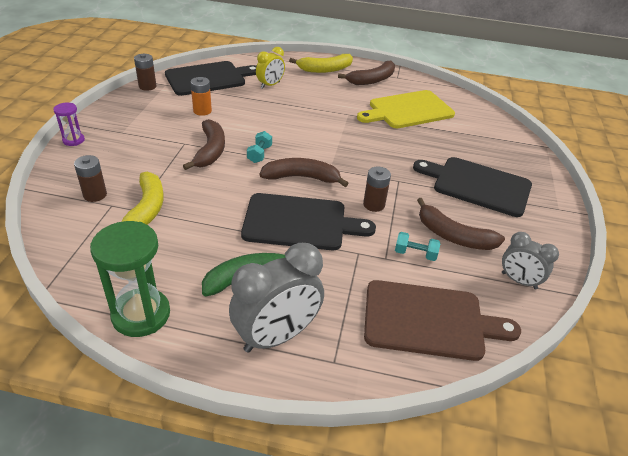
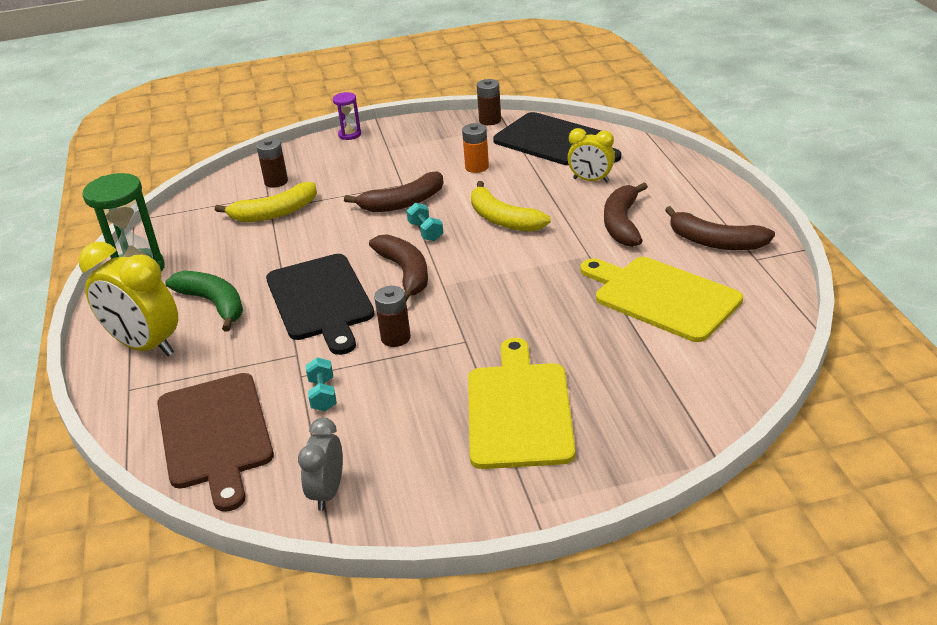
camera: 70 degrees right, 5 degrees down
grey clock [229,243,324,353] -> yellow clock [79,242,178,356]
turquoise dumbbell [247,131,272,163] -> turquoise dumbbell turned 75 degrees clockwise [407,203,443,241]
yellow banana [289,54,353,73] -> yellow banana moved to [471,181,551,232]
black cutting board [413,157,532,217] -> yellow cutting board [468,338,576,469]
brown banana [417,198,505,250] -> brown banana moved to [604,183,648,247]

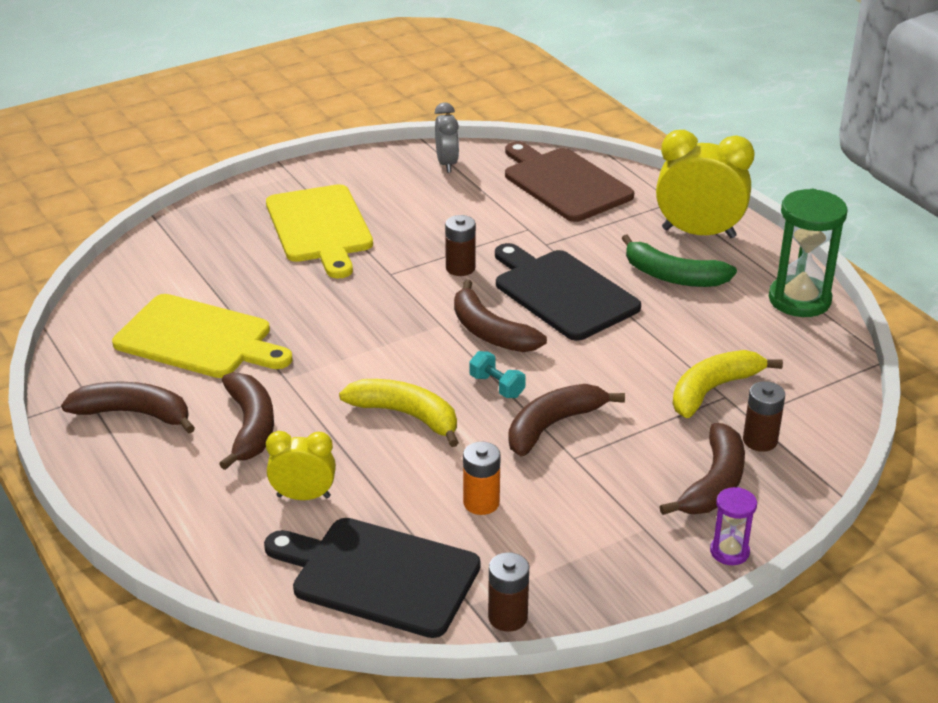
camera: 160 degrees right, 0 degrees up
turquoise dumbbell [306,357,337,411] -> none
none -> brown banana [660,423,745,515]

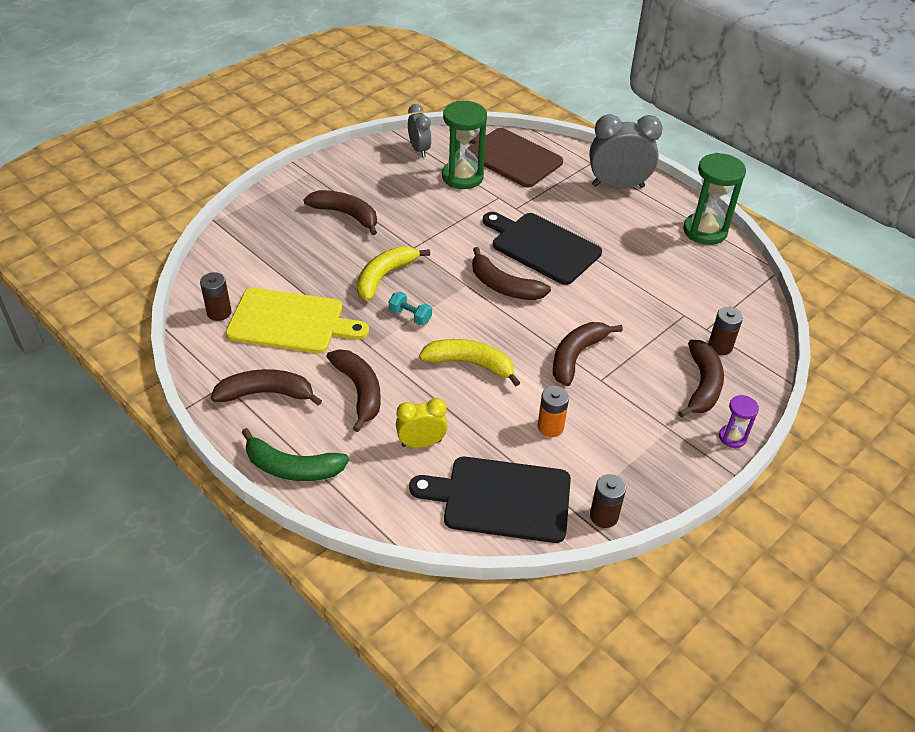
camera: 15 degrees left, 10 degrees up
yellow cutting board [266,184,373,278] -> brown banana [303,190,377,235]
brown battery [445,215,476,276] -> brown battery moved to [200,272,231,321]
turquoise dumbbell [469,351,526,398] -> turquoise dumbbell moved to [389,292,432,325]
green banana [621,234,737,287] -> green banana moved to [241,428,349,481]
yellow clock [656,130,755,238] -> grey clock [589,114,663,189]
yellow banana [672,350,783,418] -> yellow banana moved to [357,246,430,302]
none -> green hourglass [442,101,487,189]

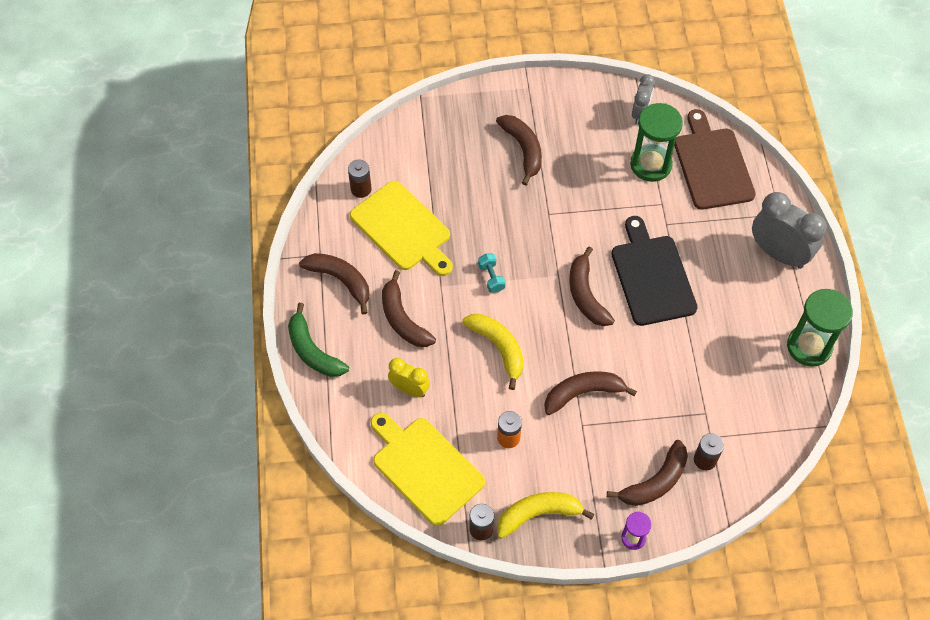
camera: 40 degrees right, 15 degrees up
brown banana [327,349,381,432] -> brown banana turned 135 degrees clockwise [382,270,436,347]
yellow banana [357,246,430,302] -> yellow banana moved to [497,492,594,539]
black cutting board [409,457,571,543] -> yellow cutting board [371,412,485,526]

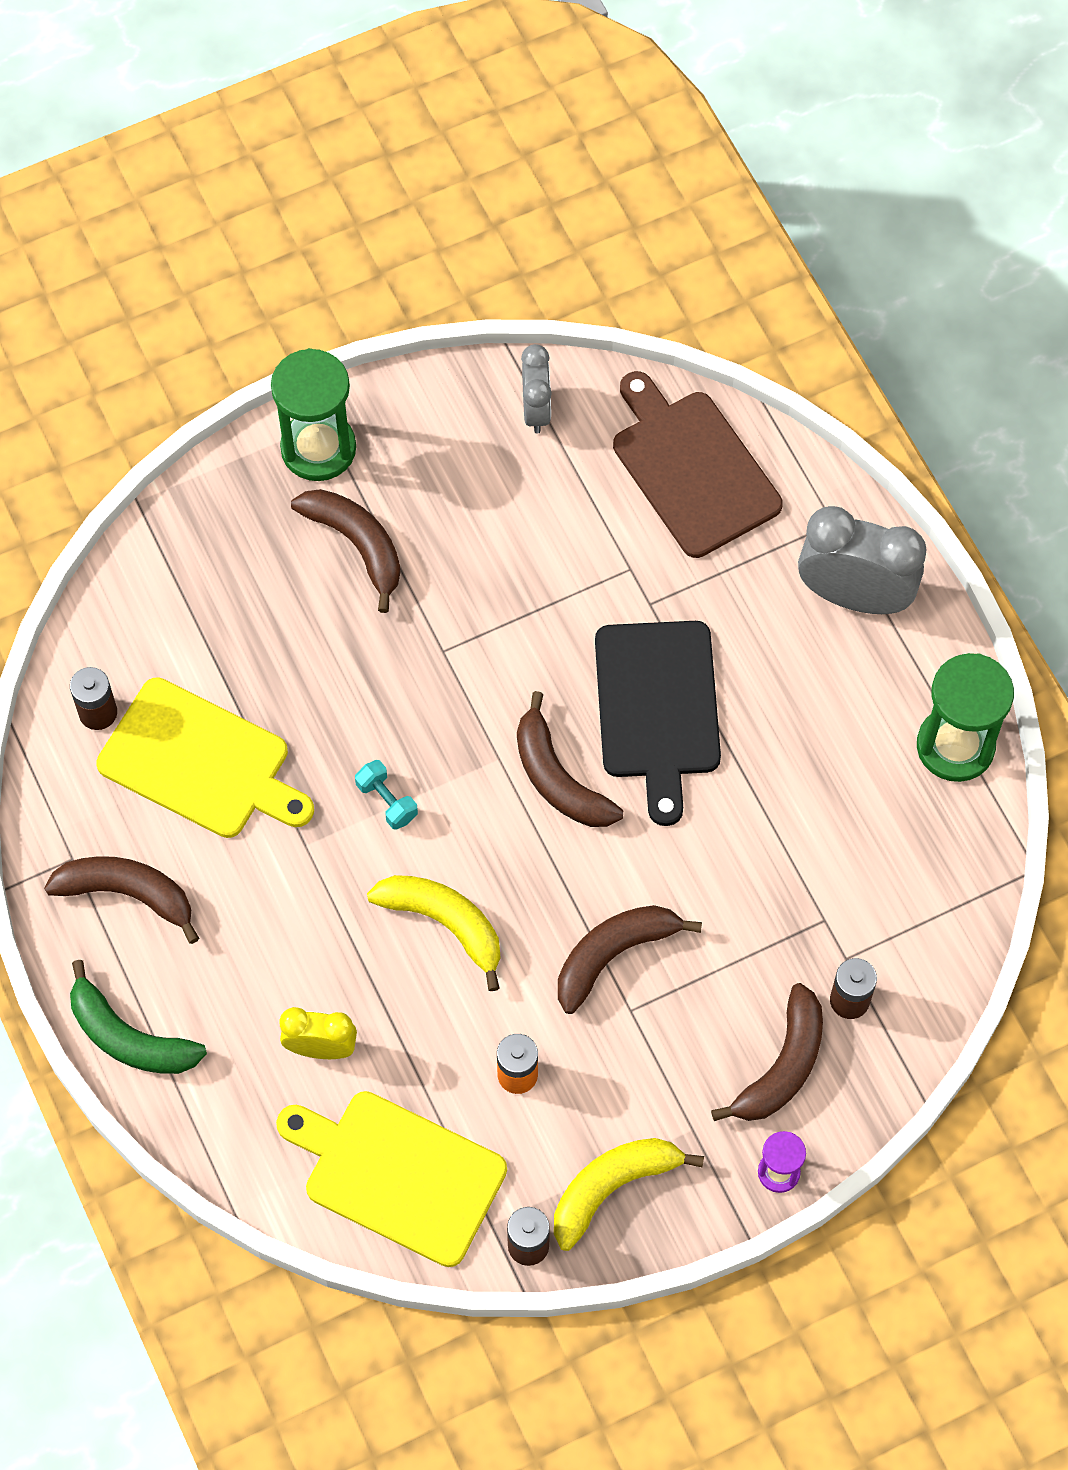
camera: 20 degrees left, 5 degrees up
brown banana [382,270,436,347] -> none
black cutting board [611,216,698,326] -> black cutting board turned 150 degrees counterclockwise [595,621,721,826]
green hourglass [630,103,683,182] -> green hourglass moved to [271,348,356,481]

